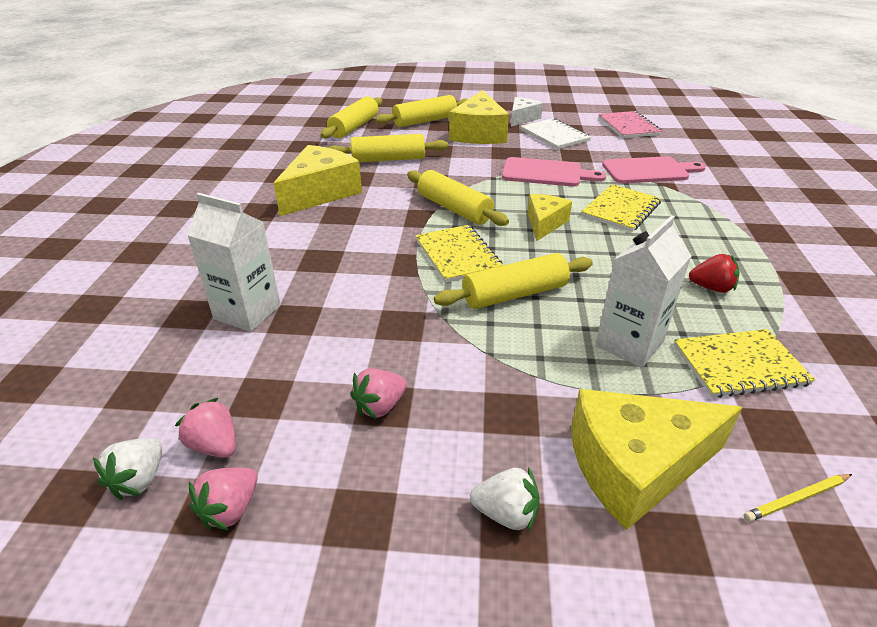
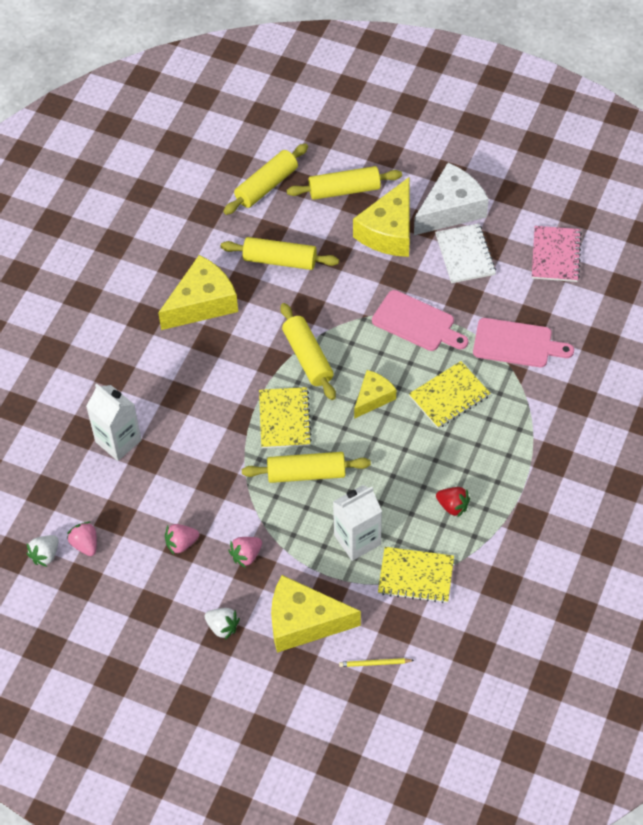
camera: 20 degrees right, 20 degrees up
pink strawberry [189,467,258,531] -> pink strawberry moved to [229,537,262,568]
white cheese [511,97,543,127] -> white cheese [414,163,489,235], size x1.72

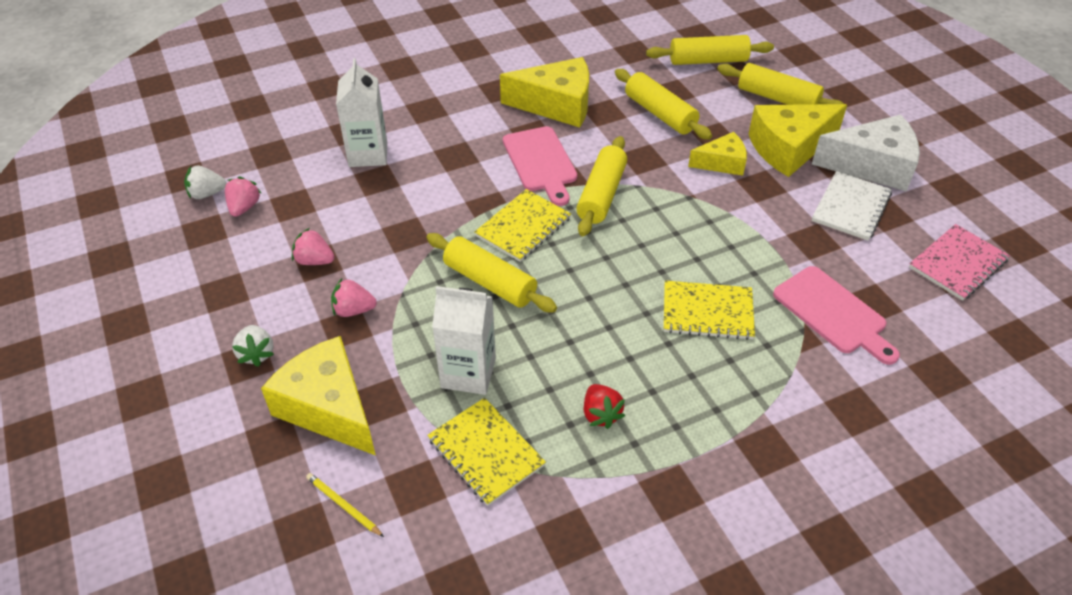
camera: 40 degrees right, 10 degrees down
yellow cheese [354,370,396,419] -> yellow cheese moved to [688,132,747,176]
pink cutting board [372,290,468,351] -> pink cutting board moved to [503,126,577,206]

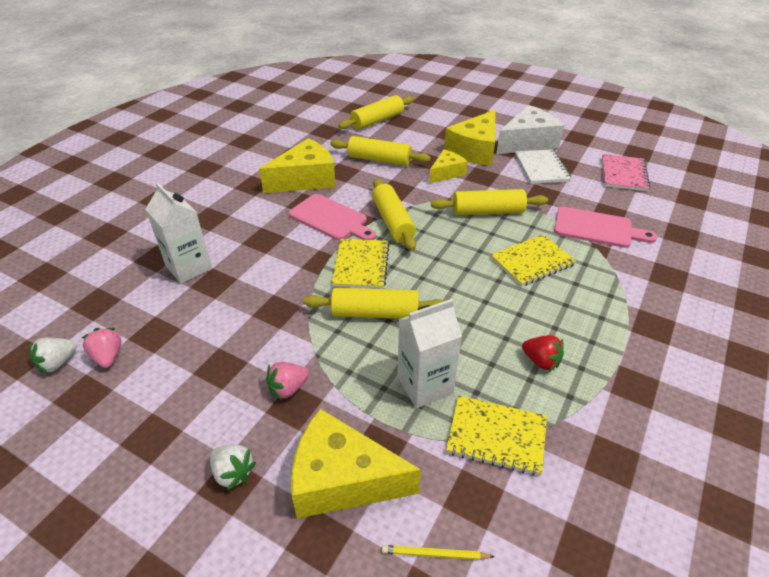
camera: 35 degrees left, 5 degrees down
pink strawberry [292,228,335,265] -> none
yellow rolling pin [717,63,844,105] -> yellow rolling pin moved to [431,189,548,215]

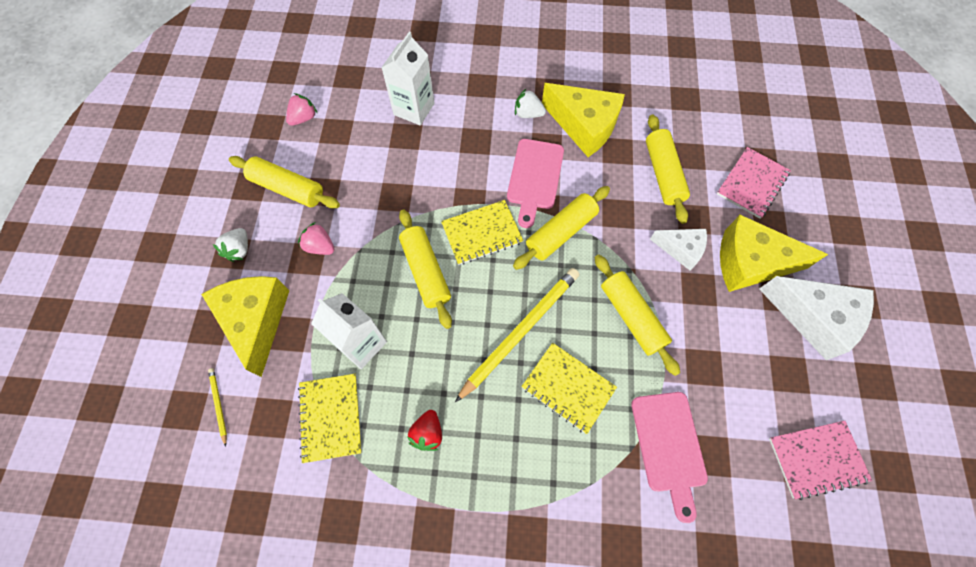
camera: 65 degrees right, 25 degrees up
white strawberry [30,338,77,373] -> white strawberry moved to [515,89,546,118]
yellow rolling pin [338,95,414,130] -> yellow rolling pin moved to [229,156,340,209]
yellow cheese [429,150,468,183] -> white cheese [650,229,707,271]
white notebook [515,149,571,184] -> none
none -> yellow pencil [455,268,579,402]
none -> pink notebook [717,147,791,219]

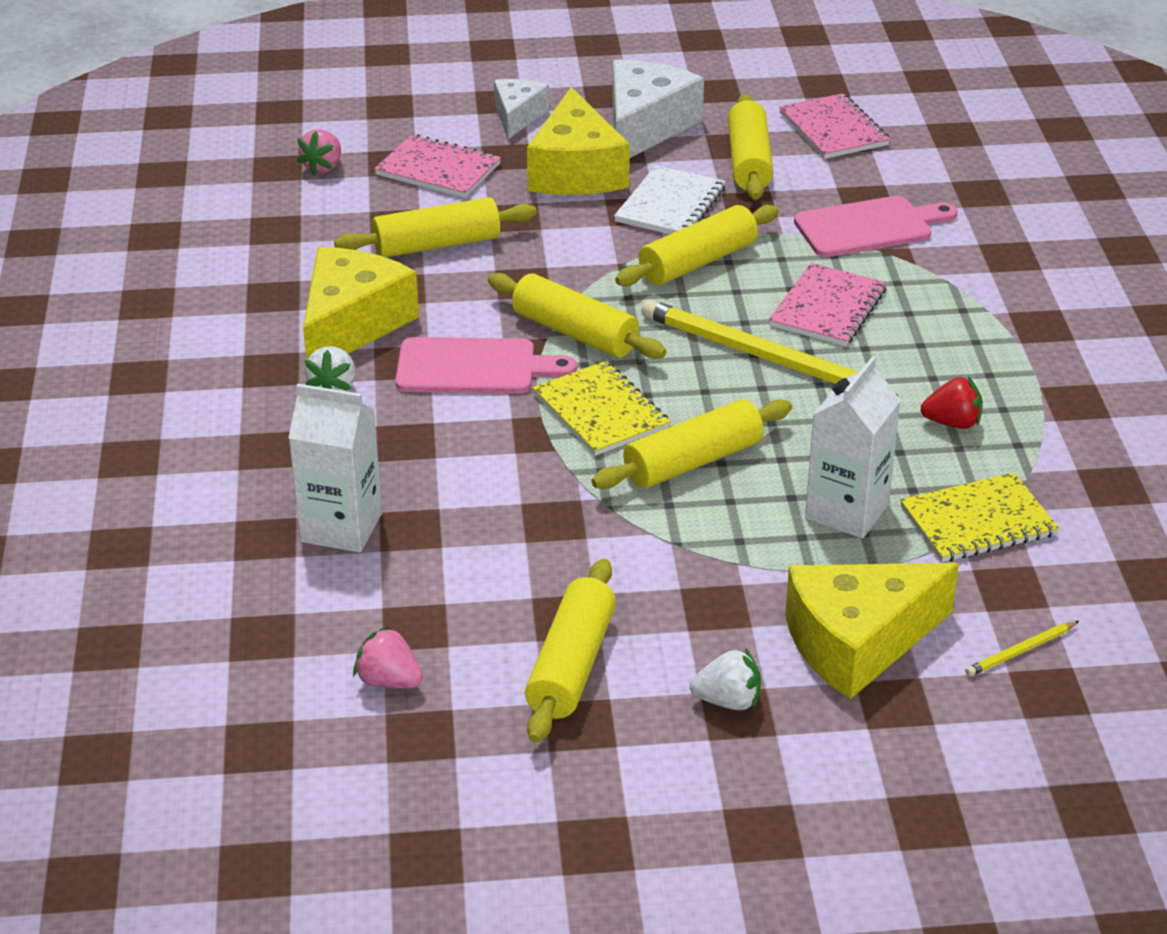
camera: 100 degrees left, 30 degrees down
pink strawberry [298,222,335,255] -> pink strawberry moved to [297,129,341,176]
yellow notebook [521,343,617,434] -> pink notebook [769,263,887,346]
white cheese [650,229,707,271] -> white cheese moved to [494,79,549,139]
none -> white notebook [614,165,726,234]
none -> yellow rolling pin [728,94,773,200]

